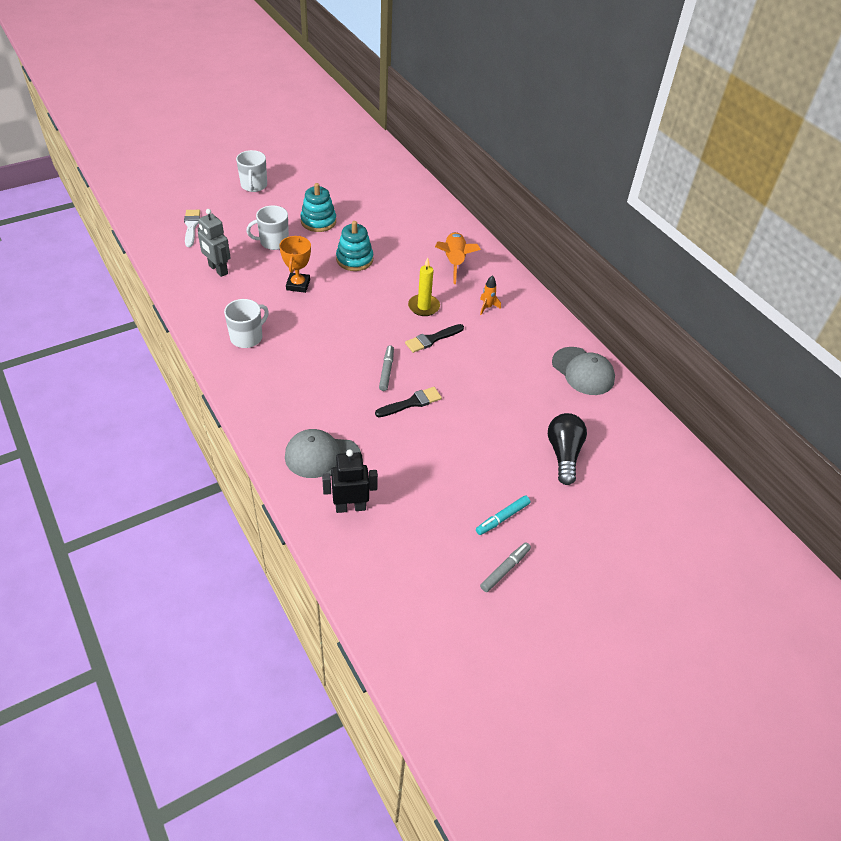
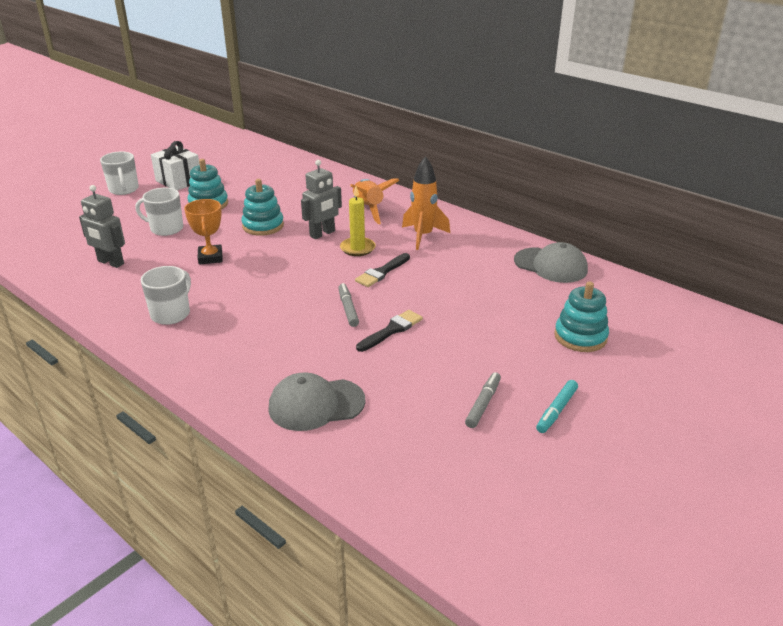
camera: 15 degrees left, 15 degrees down
white brush [184,210,200,247] -> none
white mug [246,205,289,250] -> white mug turned 45 degrees clockwise [135,188,183,236]
black robot [322,449,378,513] -> none
orange rocket [480,275,501,315] -> orange rocket [402,156,450,250], size x1.90
grey marker [480,542,531,592] -> grey marker moved to [465,372,501,428]
black light bulb [548,413,587,485] -> turquoise stacking toy [554,282,609,352]
none -> white gift [151,141,200,190]
none -> grey robot [301,160,342,239]

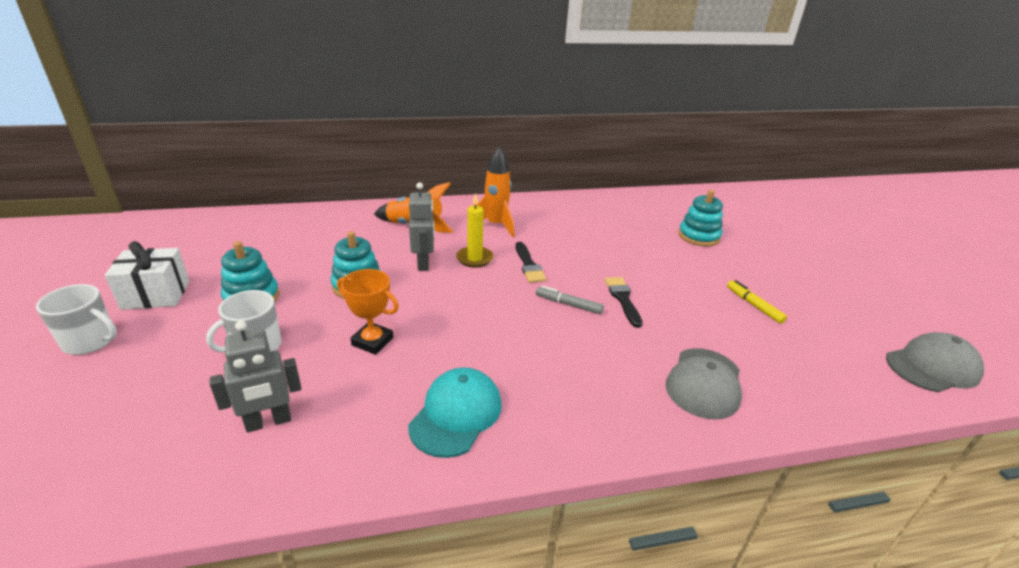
camera: 55 degrees left, 0 degrees up
white mug [141,266,191,325] -> turquoise cap [408,367,502,458]
grey marker [465,372,501,428] -> yellow marker [727,280,787,324]
grey cap [514,242,588,283] -> grey cap moved to [886,332,984,392]
turquoise marker [536,380,578,433] -> none

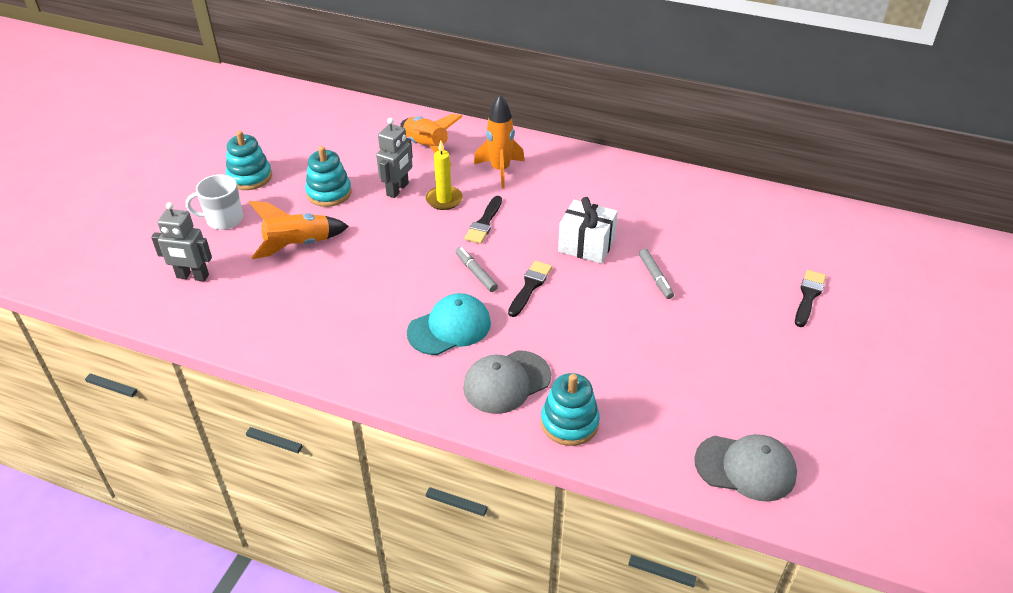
camera: 35 degrees right, 10 degrees up
white mug [36,284,117,355] -> none
white gift [105,241,190,310] -> white gift moved to [558,197,618,264]
orange trophy [337,269,399,355] -> orange rocket [249,201,349,259]
turquoise cap [408,367,502,458] -> turquoise cap moved to [407,293,491,355]
turquoise stacking toy [678,190,723,246] -> turquoise stacking toy moved to [541,373,600,446]
yellow marker [727,280,787,324] -> none
none -> grey marker [639,249,674,299]
none -> black brush [795,270,826,327]

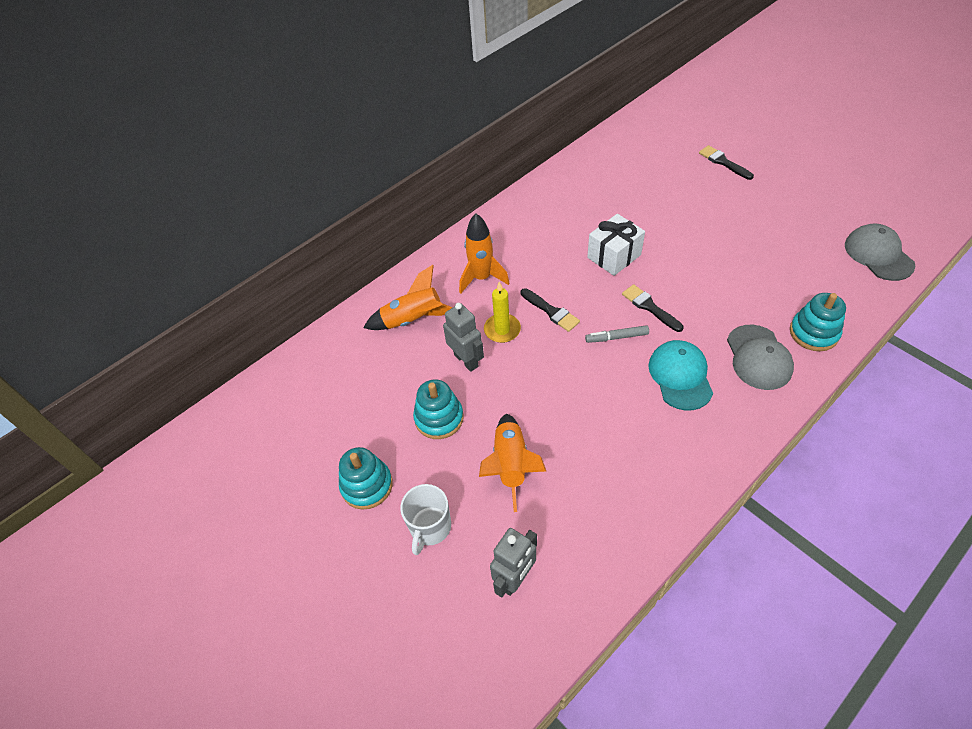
camera: 60 degrees left, 10 degrees up
grey marker [639,249,674,299] -> none
grey cap [694,434,797,502] -> grey cap turned 60 degrees counterclockwise [845,224,915,281]

